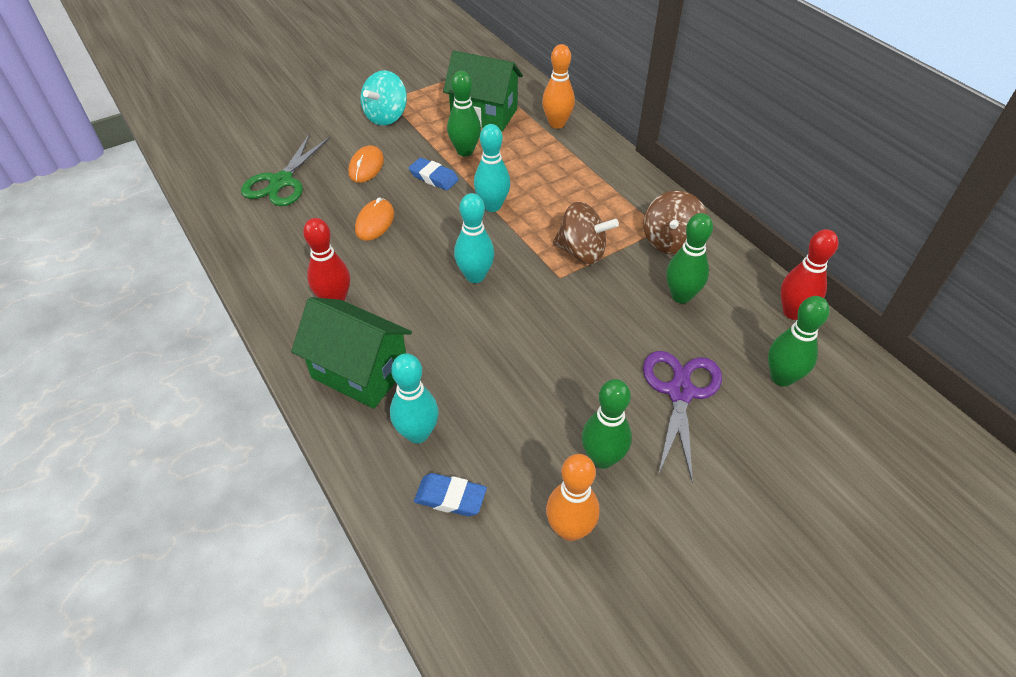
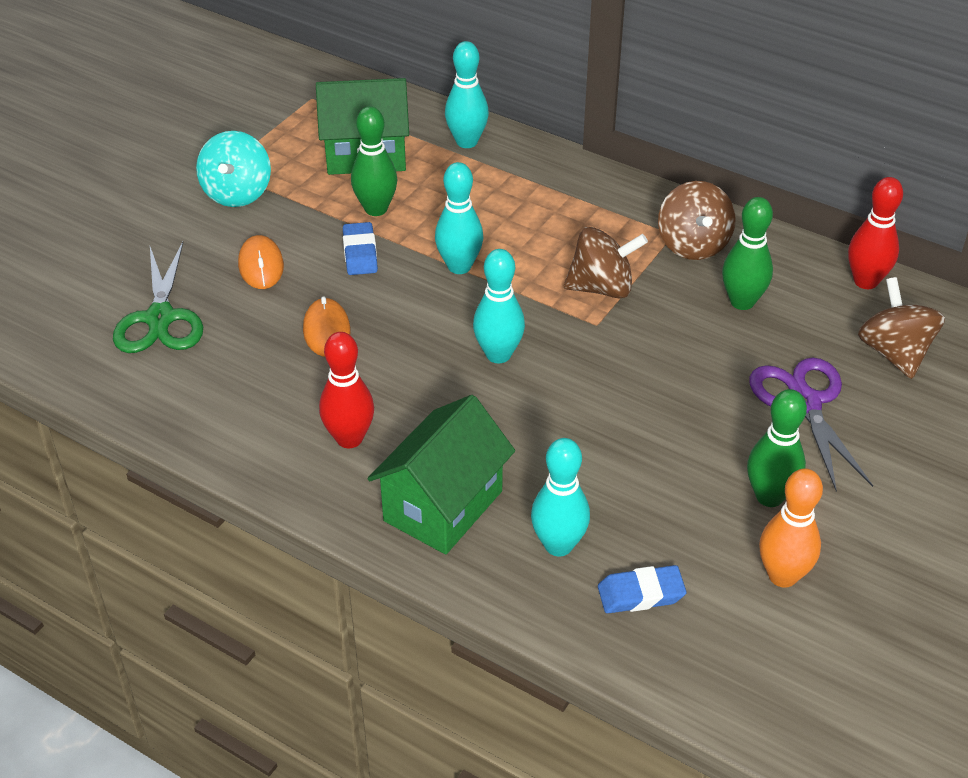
camera: 25 degrees left, 5 degrees down
green house [291,297,412,409] -> green house turned 60 degrees counterclockwise [367,395,515,554]
blue eraser [409,157,459,190] -> blue eraser turned 75 degrees clockwise [343,222,378,275]
orange bowling pin [542,44,575,129] -> turquoise bowling pin [445,41,489,148]
green bowling pin [768,296,830,387] -> brown spinning top [858,277,945,379]

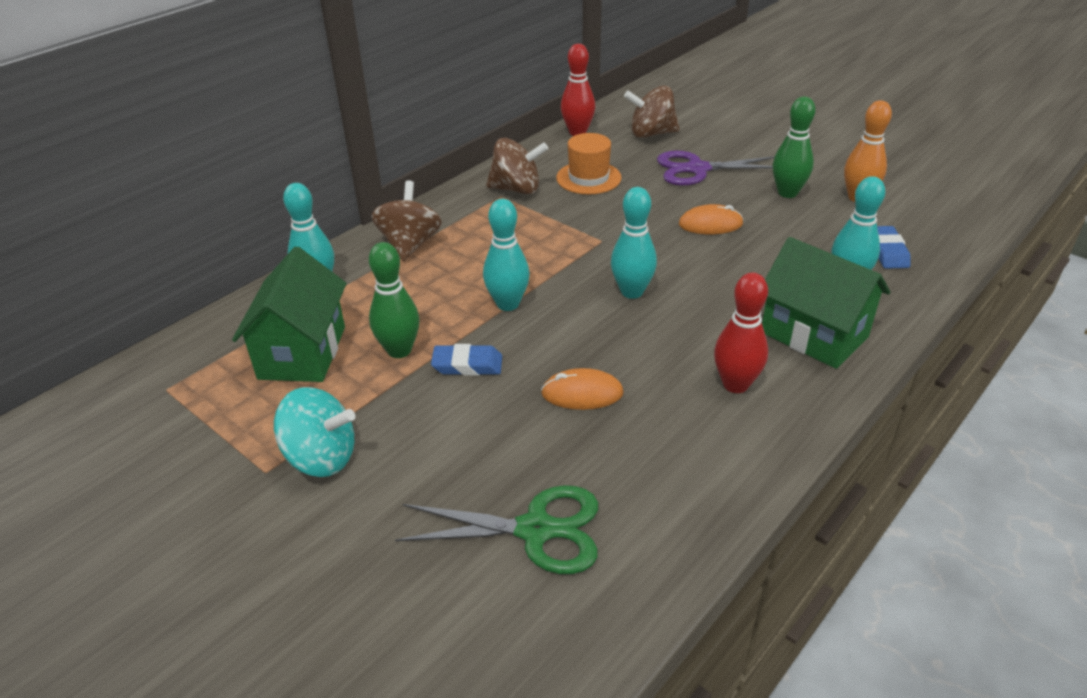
camera: 80 degrees left, 5 degrees down
orange mouse [238,235,284,289] -> orange mouse moved to [679,204,743,234]
brown spinning top [564,227,648,299] -> brown spinning top moved to [371,180,442,261]
green bowling pin [722,197,773,310] -> orange hat [556,133,622,194]

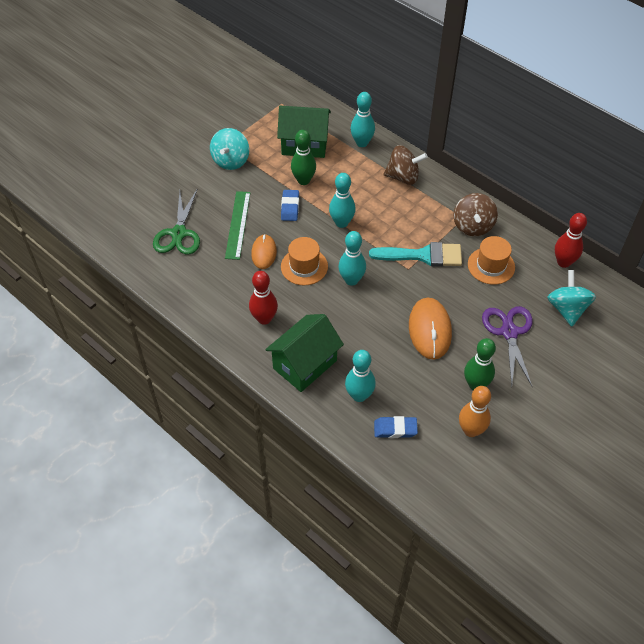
camera: 90 degrees right, 15 degrees up
brown spinning top [624,85,679,138] -> turquoise spinning top [547,270,596,327]
orange mouse [679,204,743,234] -> orange mouse [409,298,452,360], size x1.60
none -> green ruler [225,191,251,260]
none -> orange hat [281,237,328,285]
none -> turquoise brush [369,242,462,267]

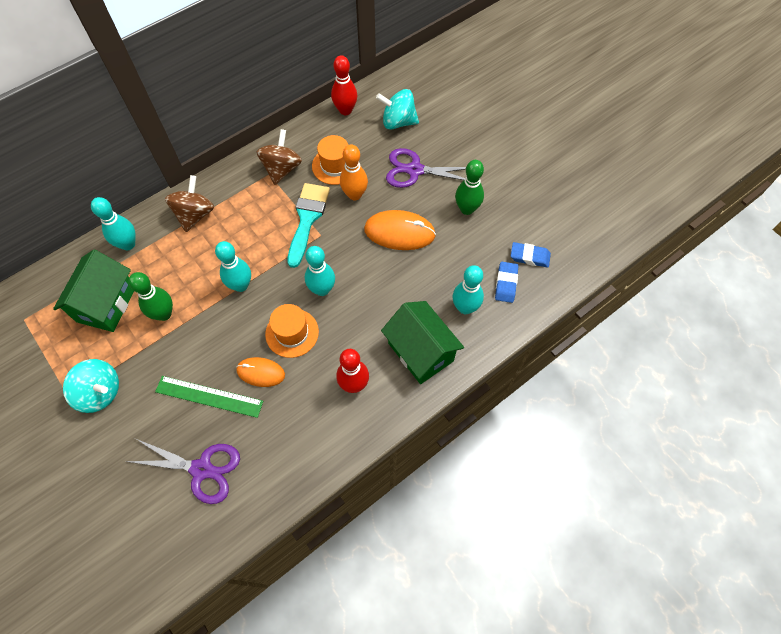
camera: 80 degrees left, 10 degrees up
green scissors [153,188,200,255] -> purple scissors [126,439,240,504]
blue eraser [281,190,299,221] -> blue eraser moved to [511,242,551,268]
brown spinning top [454,193,498,236] -> brown spinning top turned 90 degrees counterclockwise [257,129,302,185]
orange bowling pin [459,386,491,437] -> orange bowling pin moved to [340,144,368,201]

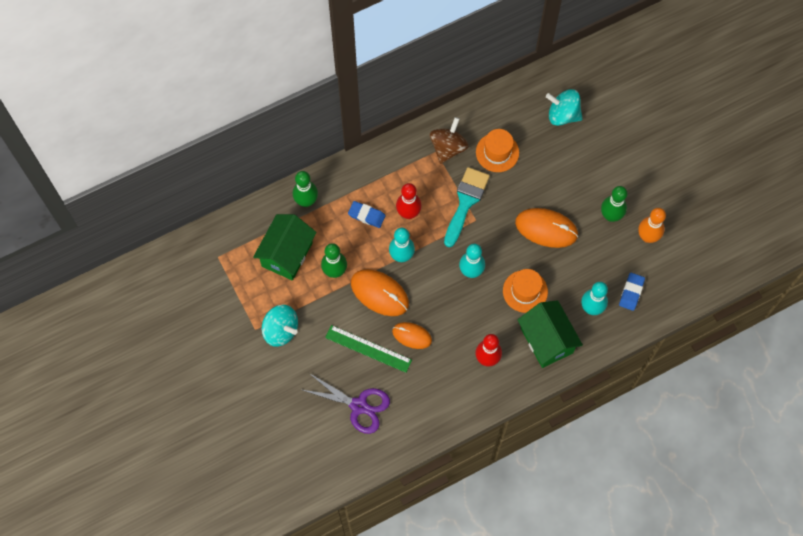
camera: 10 degrees right, 5 degrees up
turquoise bowling pin [91,197,136,250] -> green bowling pin [293,171,318,207]
brown spinning top [165,175,214,232] -> none
orange hat [265,304,319,358] -> orange hat moved to [503,269,548,313]
red bowling pin [331,55,358,115] -> red bowling pin moved to [396,183,422,219]
orange bowling pin [340,144,368,201] -> orange bowling pin moved to [638,208,666,243]
purple scissors [386,148,466,188] -> none
blue eraser [511,242,551,268] -> blue eraser moved to [348,201,385,228]
none -> orange mouse [351,269,409,316]

